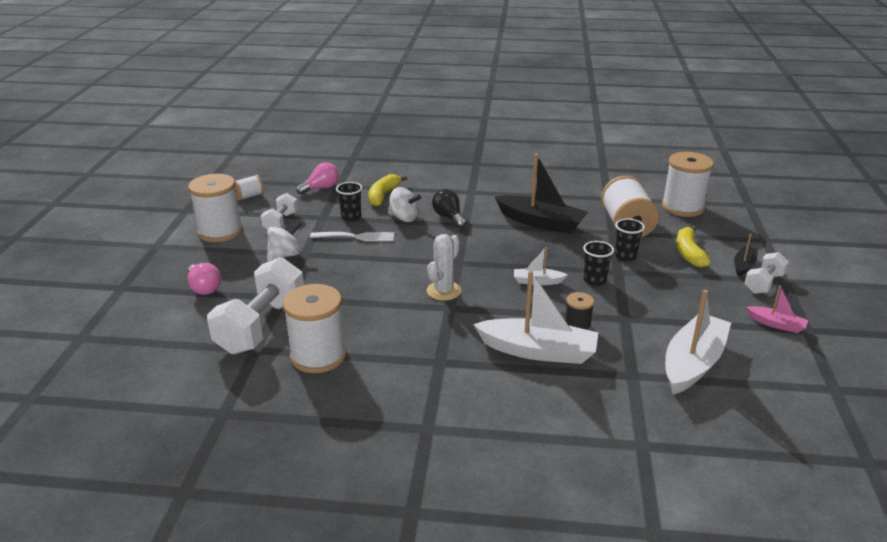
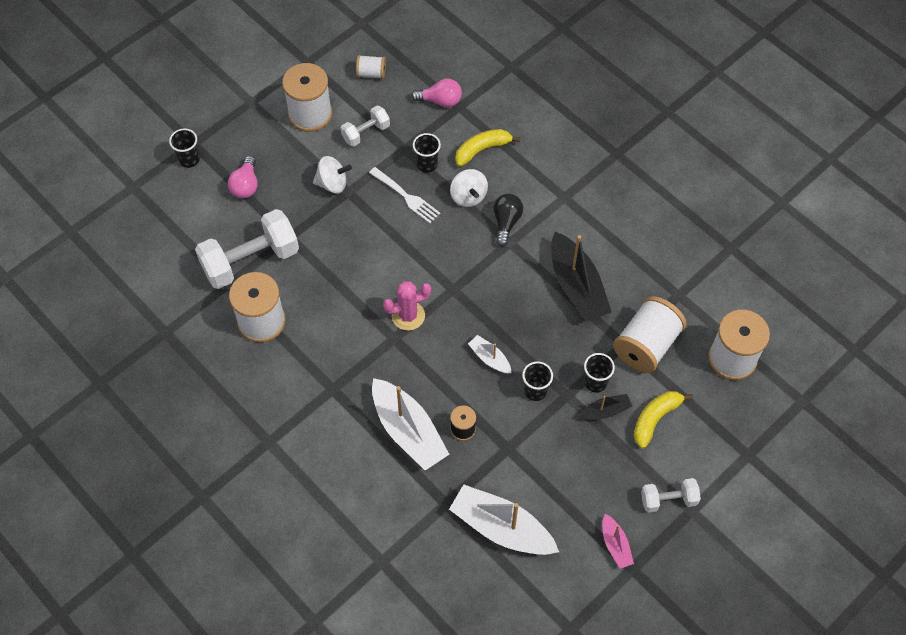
camera: 40 degrees right, 30 degrees up
white cactus [427,234,461,301] -> pink cactus [383,281,431,330]
white boat [665,290,731,395] -> white boat turned 135 degrees counterclockwise [449,485,559,555]
black boat [734,234,758,277] -> black boat moved to [579,394,632,420]
none -> black cup [169,128,200,168]

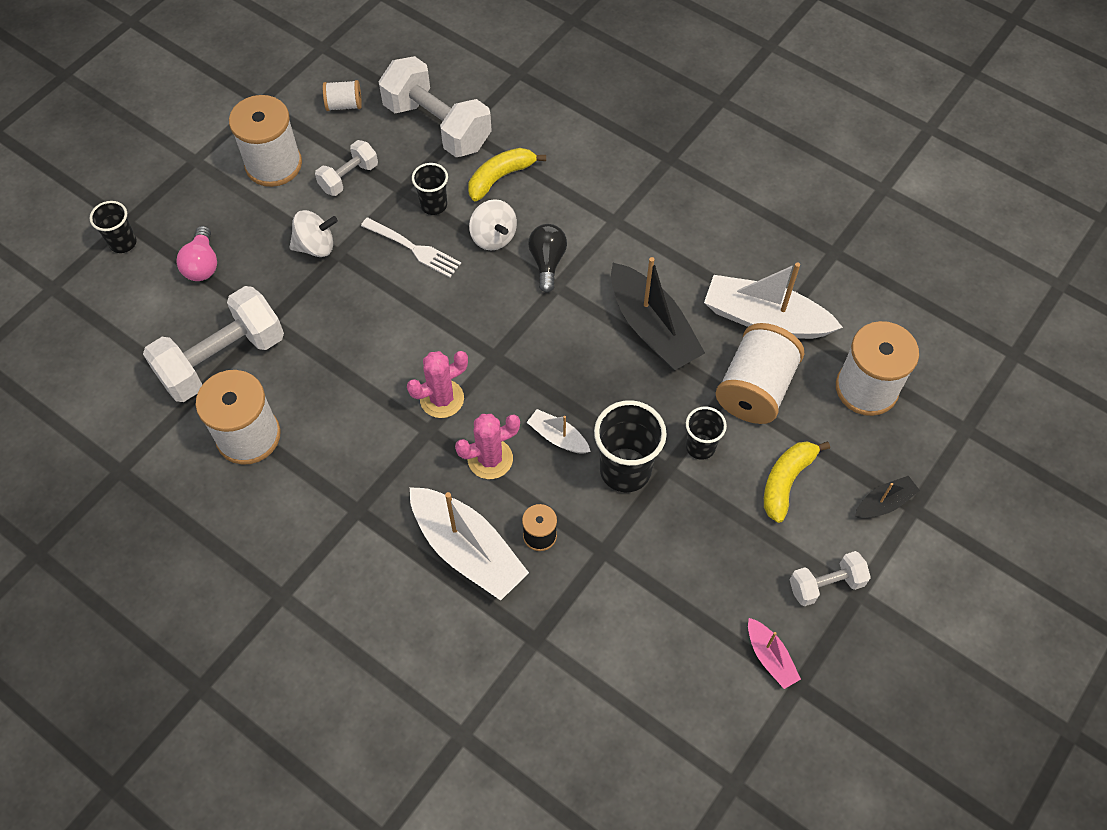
camera: 10 degrees left, 0 degrees up
pink light bulb [411,78,462,107] -> white dumbbell [379,56,492,157]
white boat [449,485,559,555] -> white boat moved to [704,262,843,339]
black cup [522,361,553,401] -> black cup [594,400,667,492], size x1.70
black boat [579,394,632,420] -> black boat moved to [855,476,920,518]
none -> pink cactus [455,414,520,479]

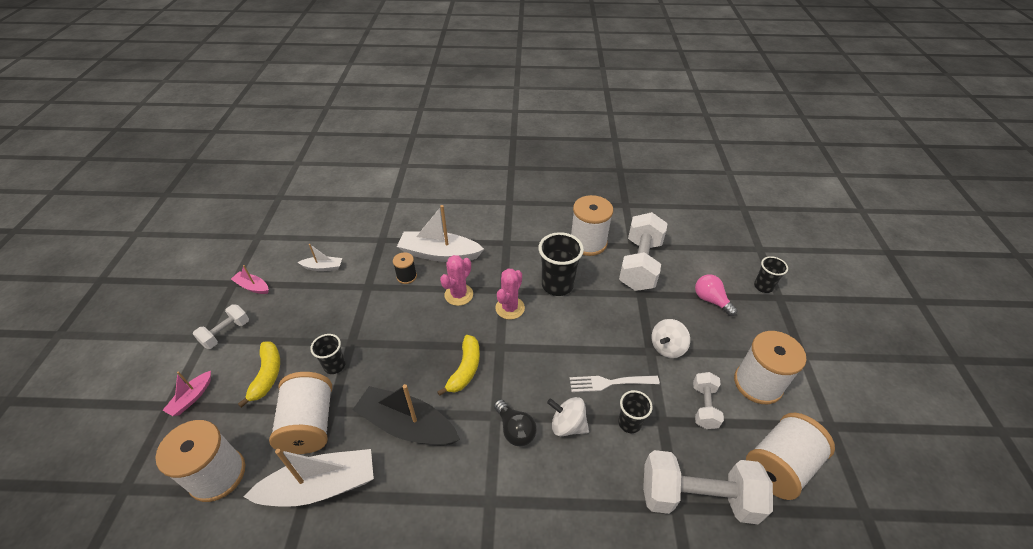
camera: 145 degrees right, 15 degrees down
white spool [323,80,362,111] -> white spool [746,413,835,500], size x1.98
yellow banana [468,148,546,201] -> yellow banana moved to [437,335,480,396]
white boat [527,409,591,453] -> white boat moved to [298,244,342,271]
black cup [594,400,667,492] -> black cup moved to [538,232,584,296]
black boat [855,476,920,518] -> pink boat [162,371,211,416]

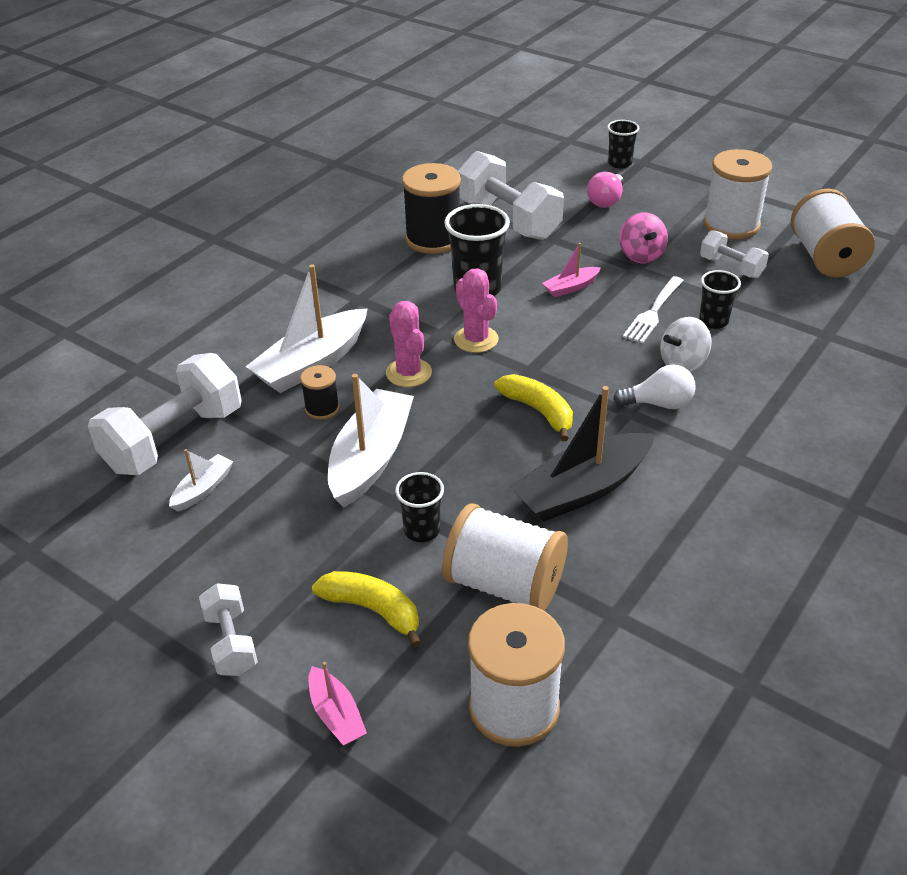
camera: 55 degrees left, 5 degrees down
pink boat [231,265,269,294] -> pink boat moved to [542,243,601,297]
white boat [243,449,374,507] -> white boat moved to [328,374,414,508]
black light bulb [494,399,537,447] -> white light bulb [613,364,696,409]
white spool [571,195,613,256] -> black spool [402,163,461,254]
white dumbbell [643,450,773,524] -> white dumbbell moved to [88,353,241,475]
white spinning top [652,319,690,358] -> pink spinning top [619,213,668,263]
pink light bulb [695,274,738,316] -> pink light bulb turned 60 degrees counterclockwise [587,172,624,208]

